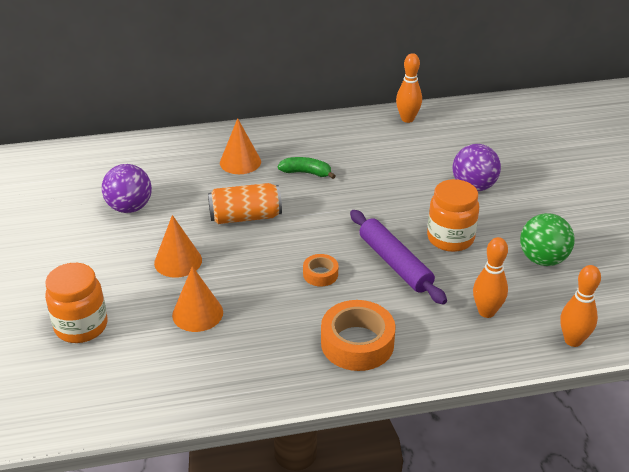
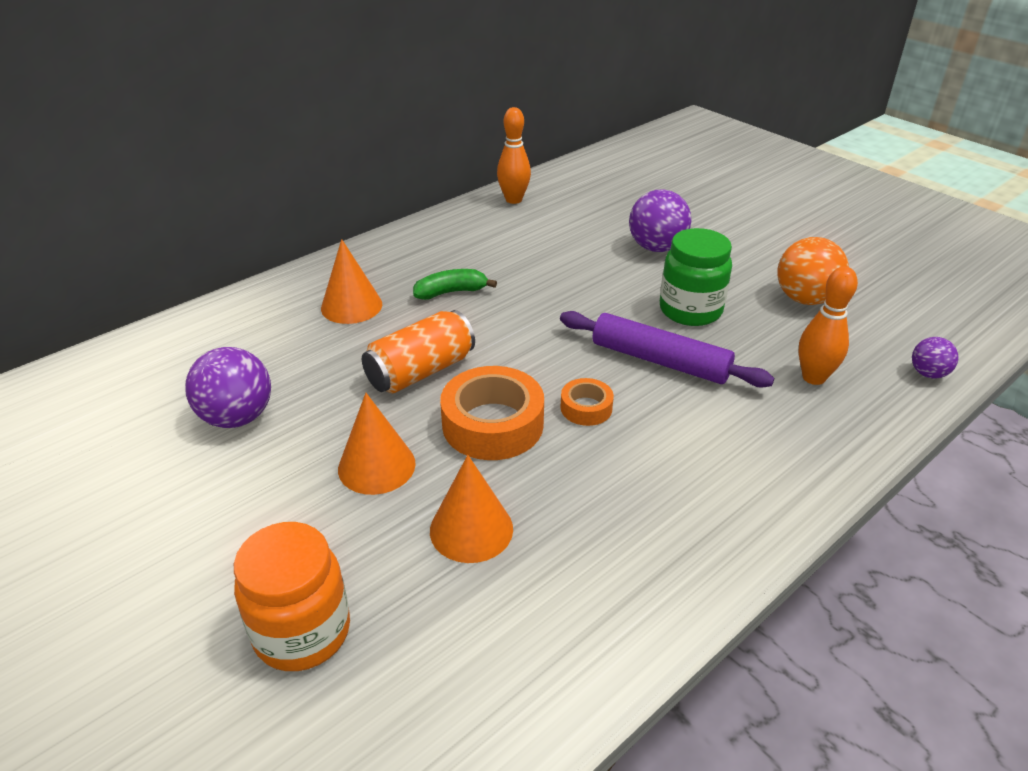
camera: 30 degrees left, 0 degrees up
orange tape [321,300,396,371] -> orange tape moved to [440,366,544,460]
orange jar [427,179,479,252] -> green jar [660,228,732,326]
green ball [520,213,574,266] -> orange ball [777,237,849,305]
orange bowling pin [560,265,601,347] -> purple ball [912,337,958,379]

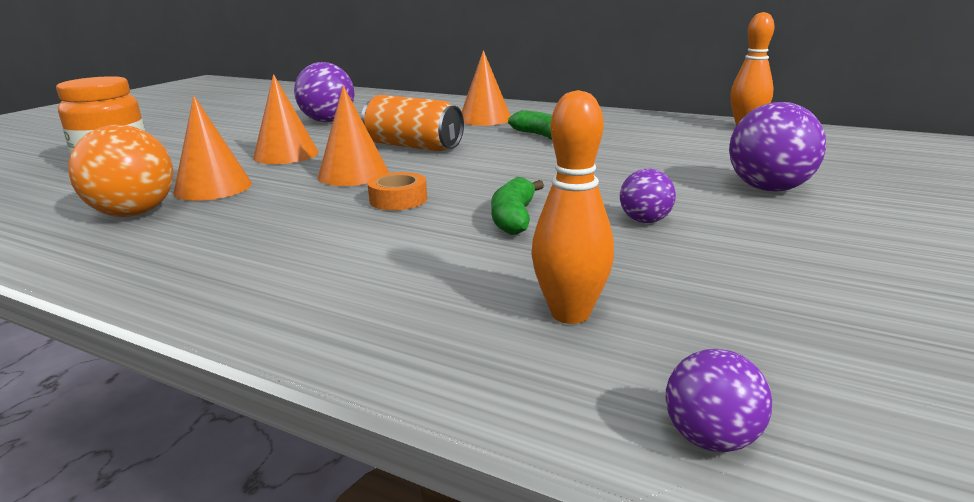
camera: 70 degrees right, 15 degrees down
orange tape [440,366,544,460] -> orange cone [318,86,389,186]
purple rolling pin [560,311,774,388] -> green banana [491,177,544,235]
green jar [660,228,732,326] -> purple ball [620,169,676,223]
orange ball [777,237,849,305] -> orange ball moved to [68,125,173,217]

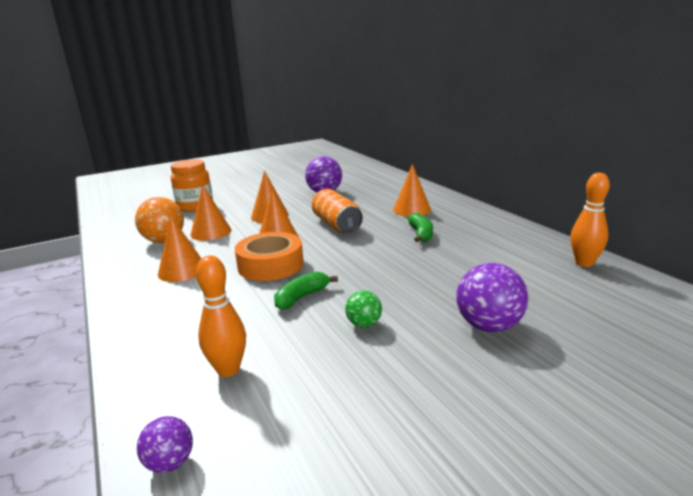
camera: 35 degrees right, 0 degrees up
orange tape [368,172,427,210] -> orange tape [235,232,304,281], size x1.91
purple ball [620,169,676,223] -> green ball [345,290,382,328]
none -> orange cone [158,216,201,282]

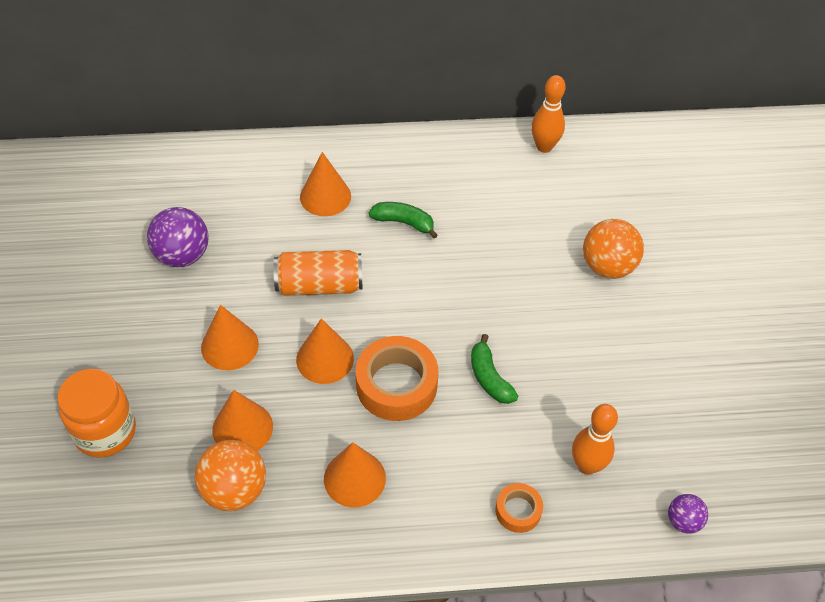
camera: 70 degrees left, 30 degrees up
green ball [345,290,382,328] -> none
purple ball [456,263,528,332] -> orange ball [583,219,644,279]
none -> orange tape [495,483,543,533]

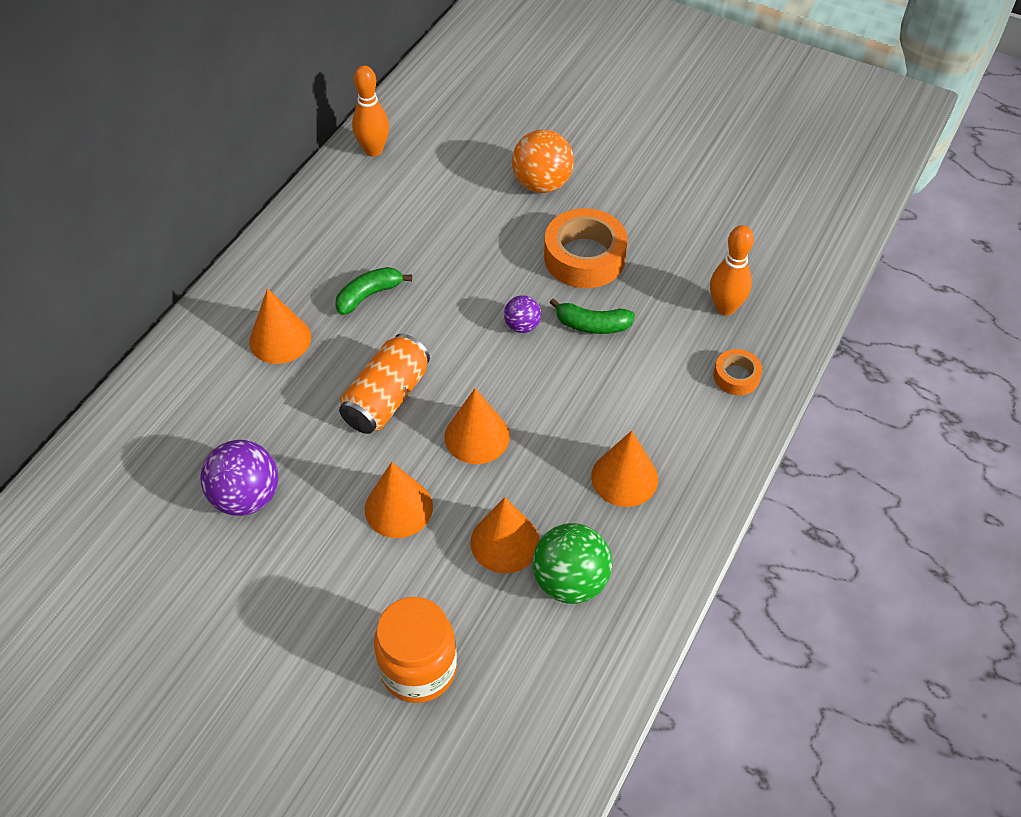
camera: 55 degrees left, 0 degrees up
orange ball [194,440,266,511] -> green ball [532,523,612,604]
orange tape [356,336,438,421] -> orange tape moved to [544,208,628,288]
purple ball [668,494,708,534] -> purple ball moved to [504,295,541,333]

